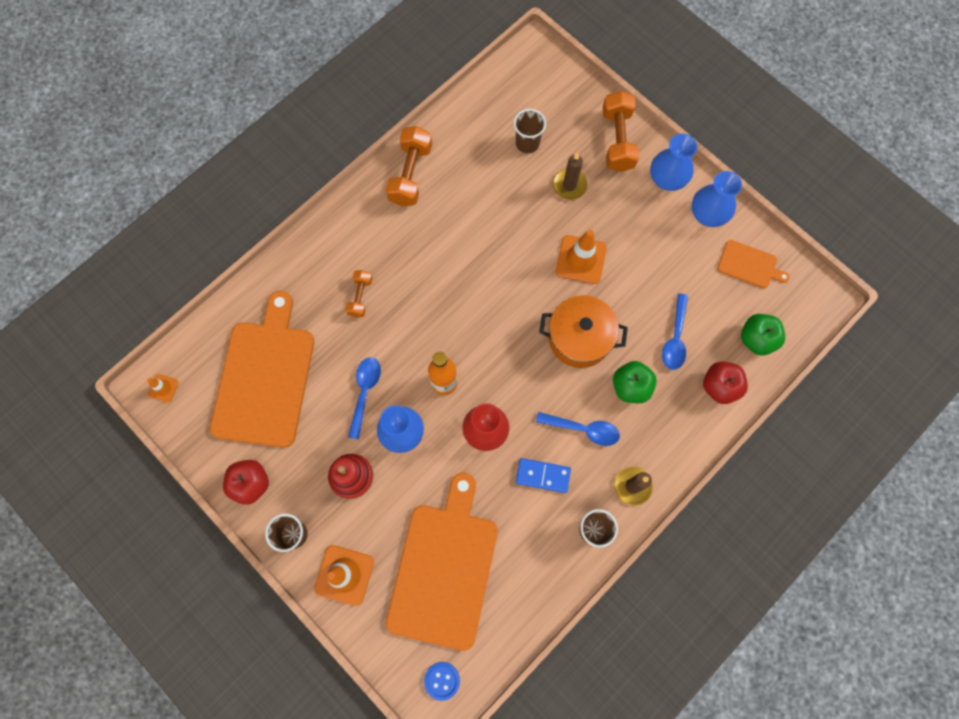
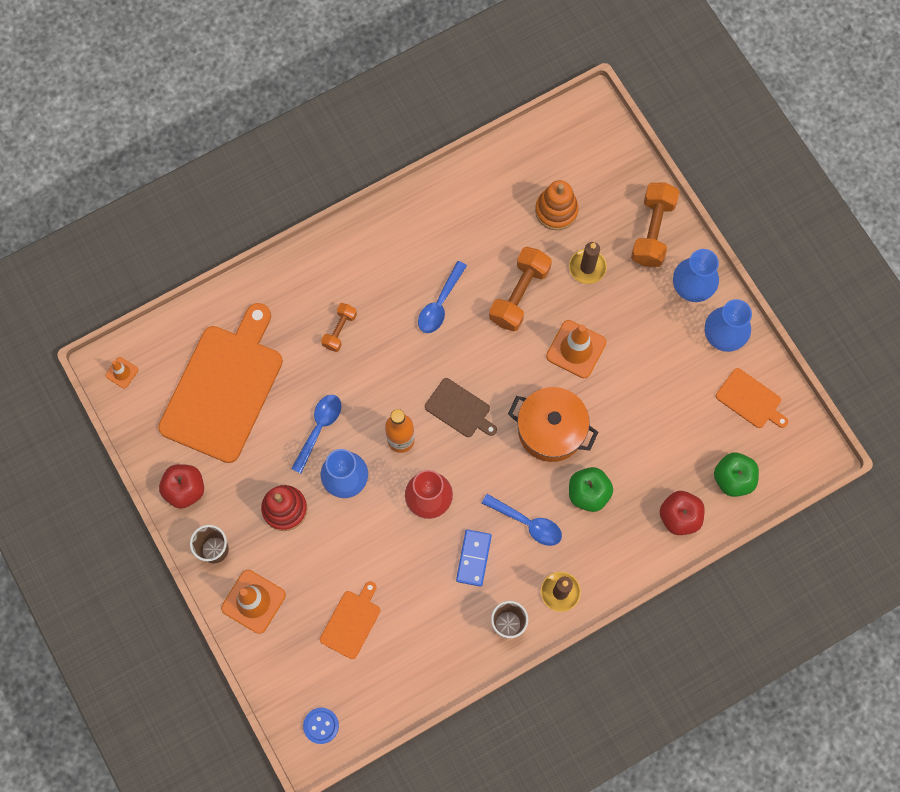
camera: 15 degrees right, 0 degrees up
orange dumbbell [386,126,432,206] -> orange dumbbell moved to [489,247,552,331]
orange cutting board [386,473,498,651] -> orange cutting board [320,581,380,659], size x0.46
brown cup [514,109,546,153] -> orange stacking toy [535,180,579,230]
blue domino [516,458,571,493] -> blue domino turned 75 degrees clockwise [456,529,492,587]
blue spoon [662,293,688,370] -> blue spoon moved to [418,261,467,333]
none -> brown cutting board [425,378,497,437]

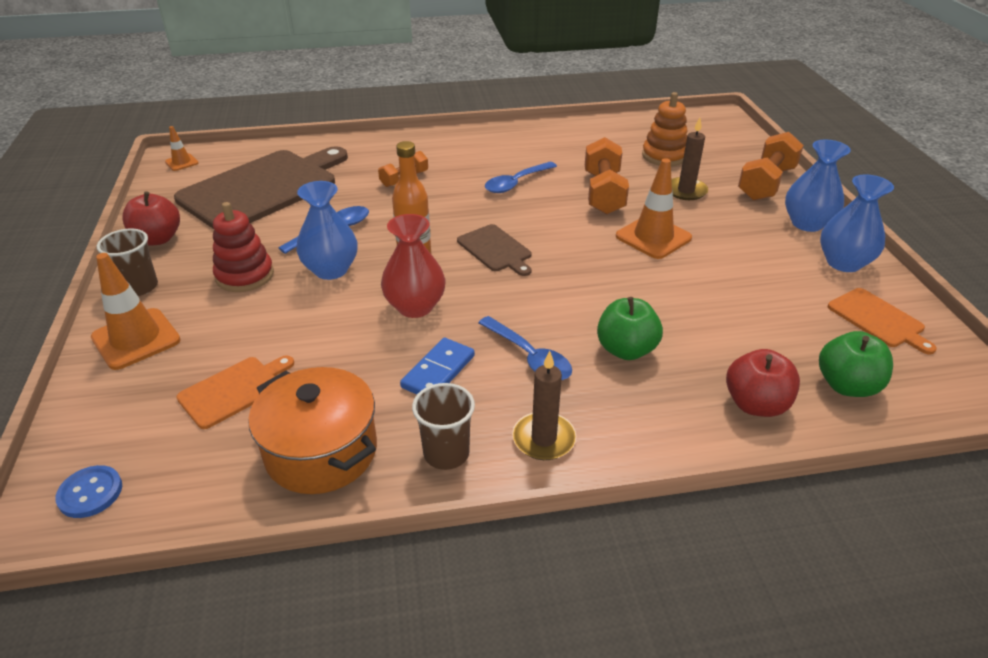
camera: 20 degrees right, 35 degrees down
orange cutting board [158,303,283,463] -> brown cutting board [174,146,348,230]
orange dumbbell [489,247,552,331] -> orange dumbbell turned 45 degrees counterclockwise [585,137,629,214]
orange pot [508,387,598,462] -> orange pot moved to [248,367,377,494]

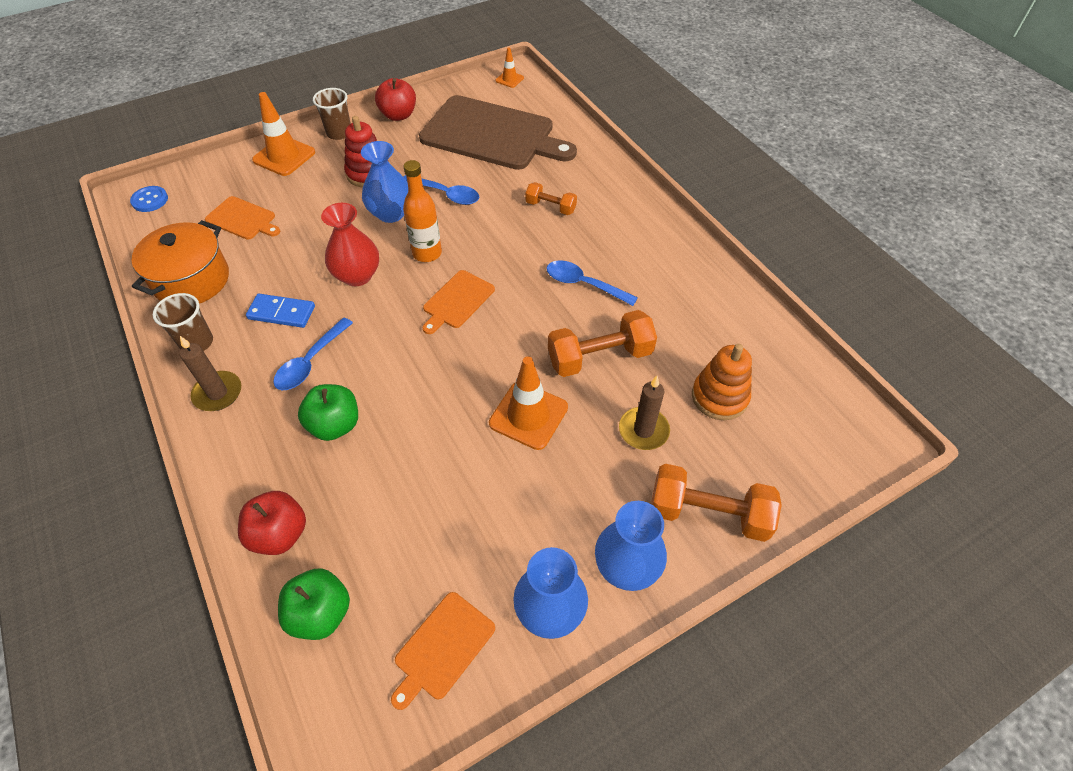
camera: 70 degrees right, 15 degrees up
brown cutting board [457,224,532,276] -> orange cutting board [423,270,495,334]

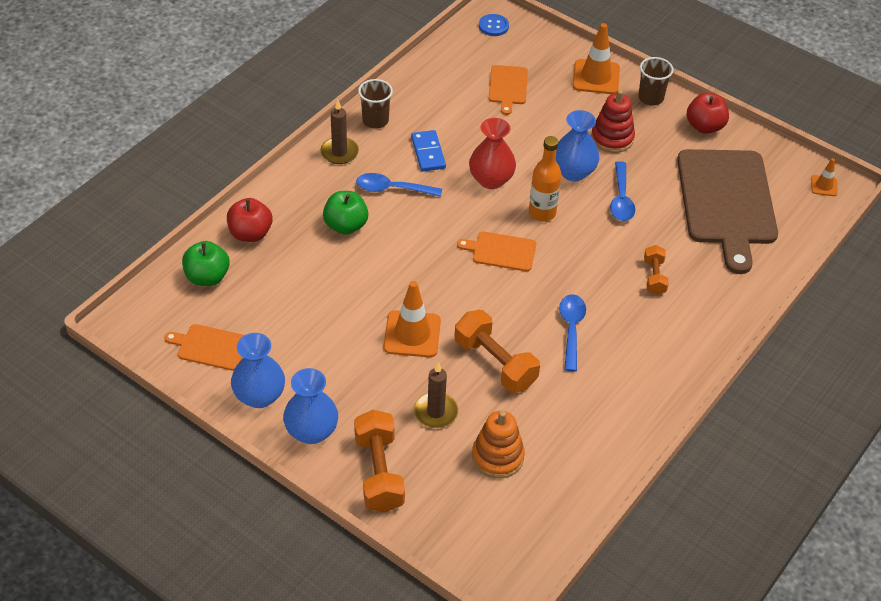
camera: 65 degrees right, 5 degrees down
orange pot [131,220,229,304] -> none

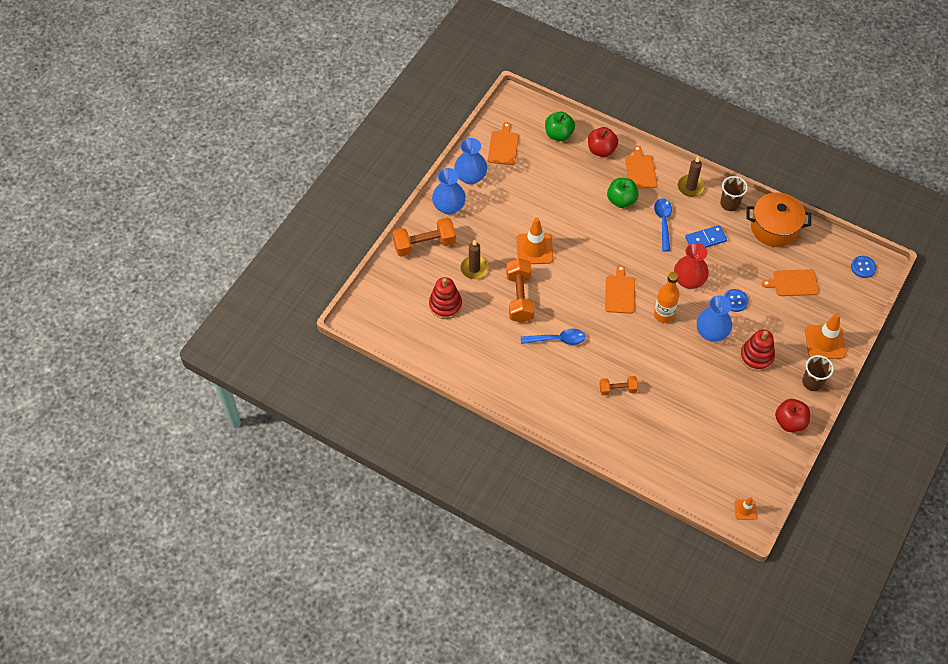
camera: 85 degrees right, 10 degrees up
orange dumbbell [455,310,540,393] -> orange dumbbell turned 45 degrees counterclockwise [506,258,535,323]
orange stacking toy [472,411,525,479] -> red stacking toy [429,277,462,319]
blue spoon [610,161,635,221] -> none
brown cutting board [677,149,778,274] -> none
none -> orange cutting board [625,145,657,189]
none -> blue button [724,289,748,312]
none -> orange pot [746,193,811,247]

